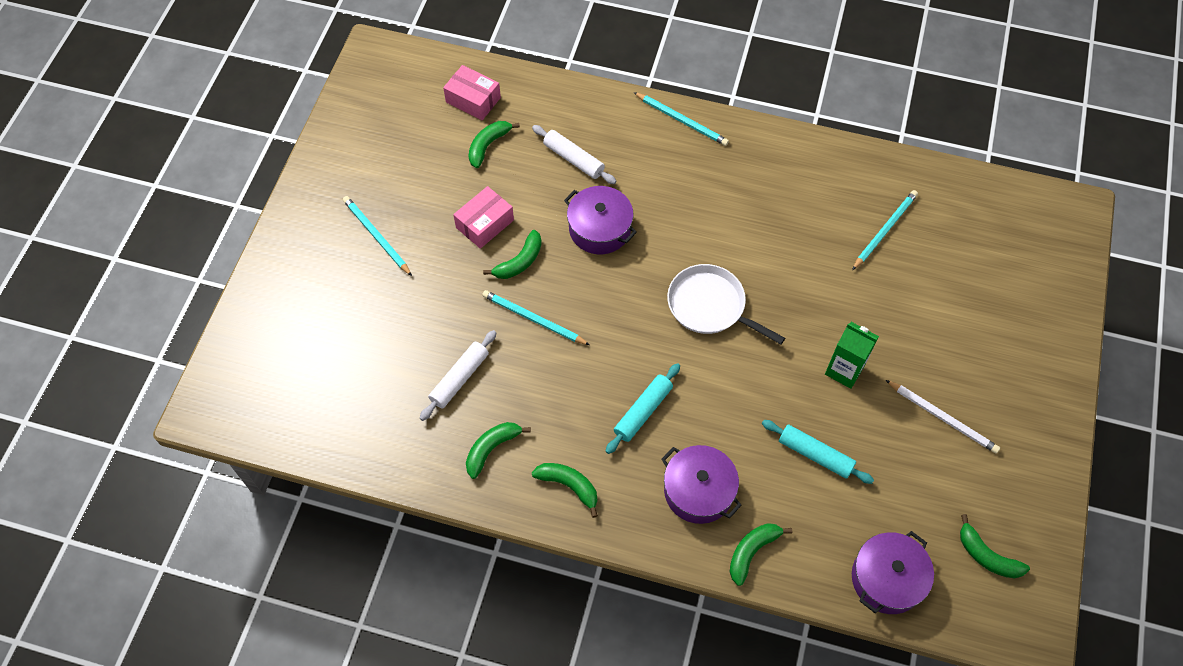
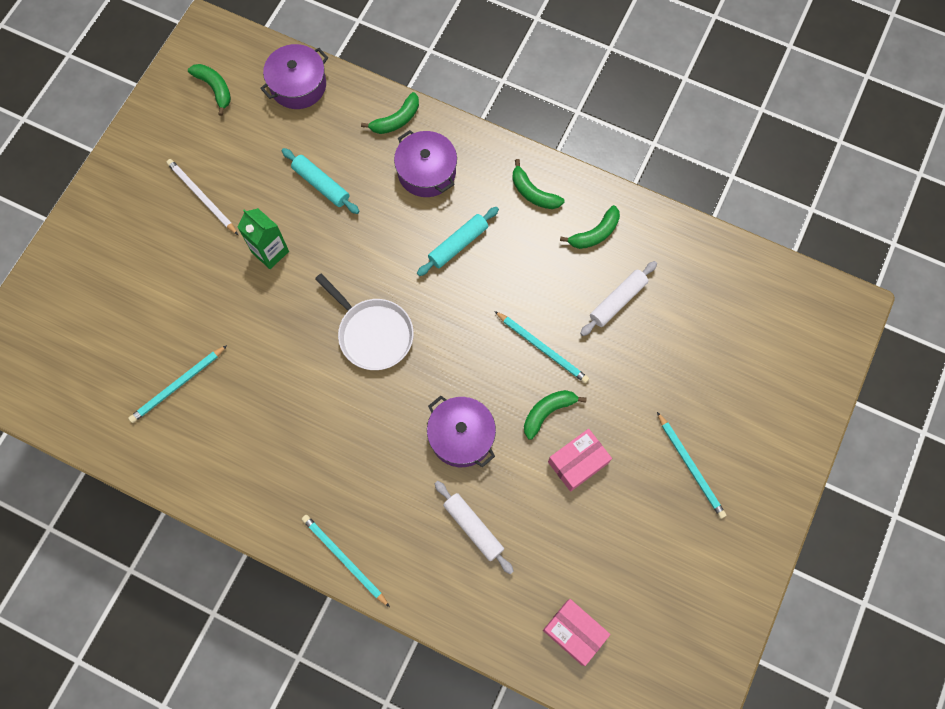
camera: 170 degrees left, 10 degrees up
green banana [469,121,520,168] -> none

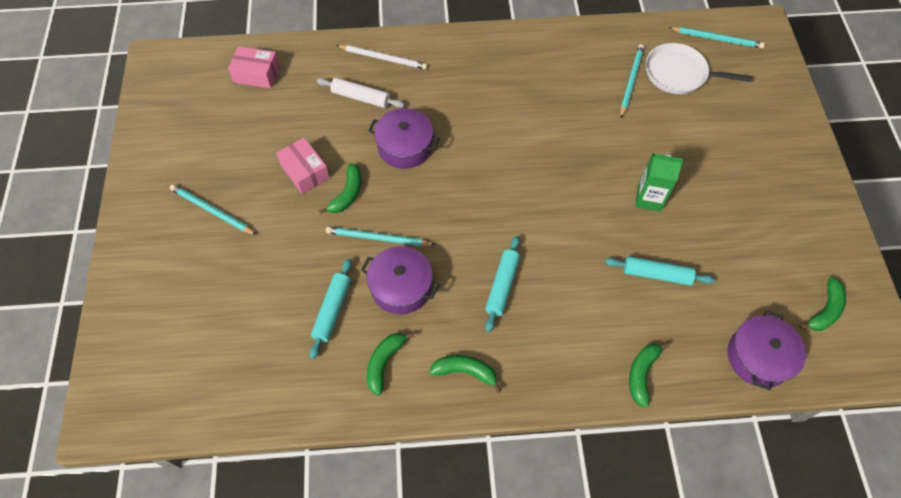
camera: 150 degrees right, 10 degrees down
white pencil [166,159,238,235] -> white pencil moved to [336,45,428,69]
green banana [188,64,231,116] -> green banana turned 75 degrees counterclockwise [799,277,846,331]
turquoise pencil [302,515,390,607] -> turquoise pencil moved to [669,27,765,48]
white pan [315,274,414,370] -> white pan moved to [646,43,751,94]
purple pot [394,130,457,197] -> purple pot moved to [361,246,439,314]
pink box [548,429,612,492] -> pink box turned 60 degrees counterclockwise [276,137,330,194]
white rolling pin [580,261,657,336] -> turquoise rolling pin [309,258,352,359]

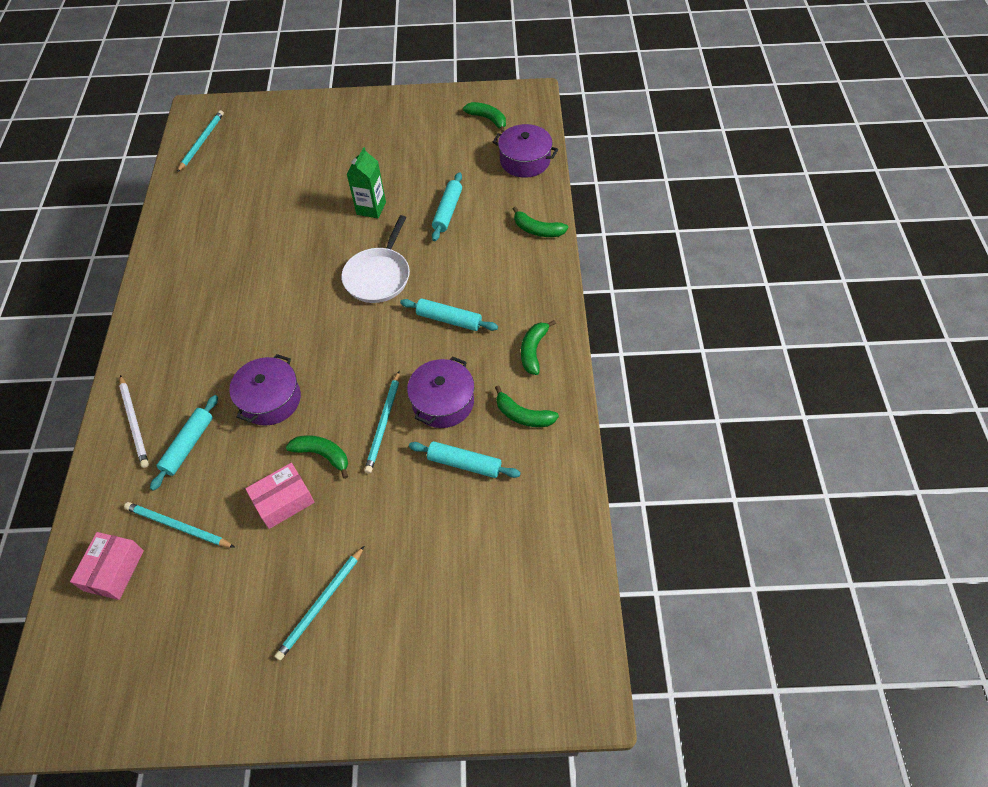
camera: 85 degrees left, 5 degrees down
white rolling pin [317,78,405,108] -> turquoise rolling pin [150,395,218,491]
white pencil [336,45,428,69] -> white pencil turned 135 degrees clockwise [119,375,149,468]
turquoise pencil [620,44,644,118] -> turquoise pencil moved to [124,502,234,547]
white pan [646,43,751,94] -> white pan moved to [341,215,410,303]

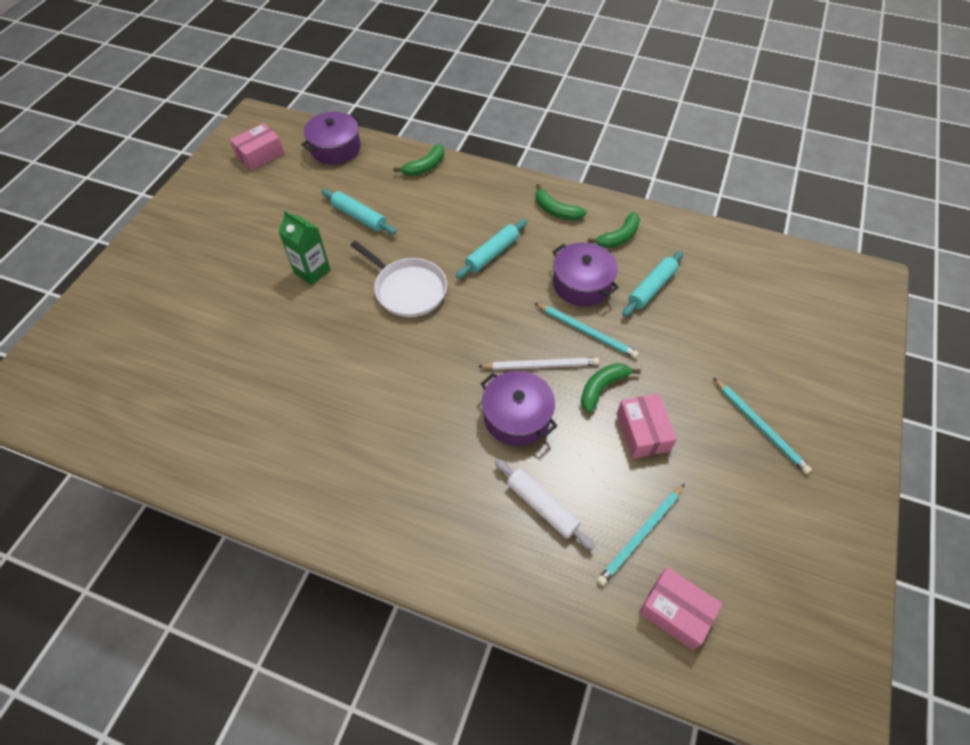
camera: 70 degrees left, 0 degrees up
white pencil [119,375,149,468] -> white pencil moved to [478,358,599,370]
turquoise rolling pin [150,395,218,491] -> white rolling pin [495,459,595,550]
turquoise pencil [177,110,224,172] -> none
green banana [463,102,506,133] -> pink box [230,123,285,171]

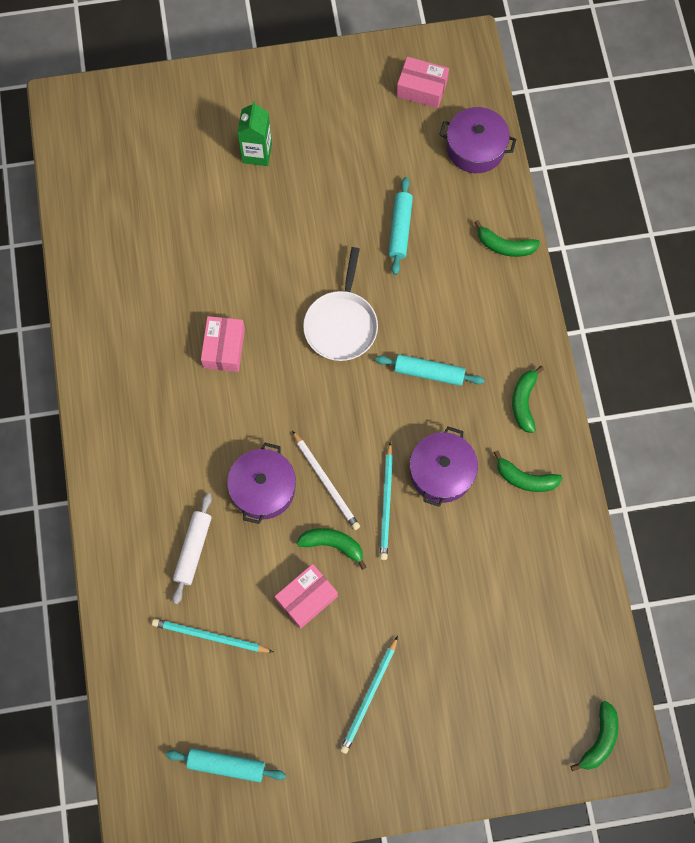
camera: 60 degrees right, 15 degrees up
green carton [278,210,330,285] -> green carton moved to [237,101,272,166]
turquoise rolling pin [622,251,683,317] -> turquoise rolling pin moved to [166,748,286,782]
pink box [639,567,722,650] -> pink box moved to [201,316,245,372]
none -> green banana [571,701,618,771]

